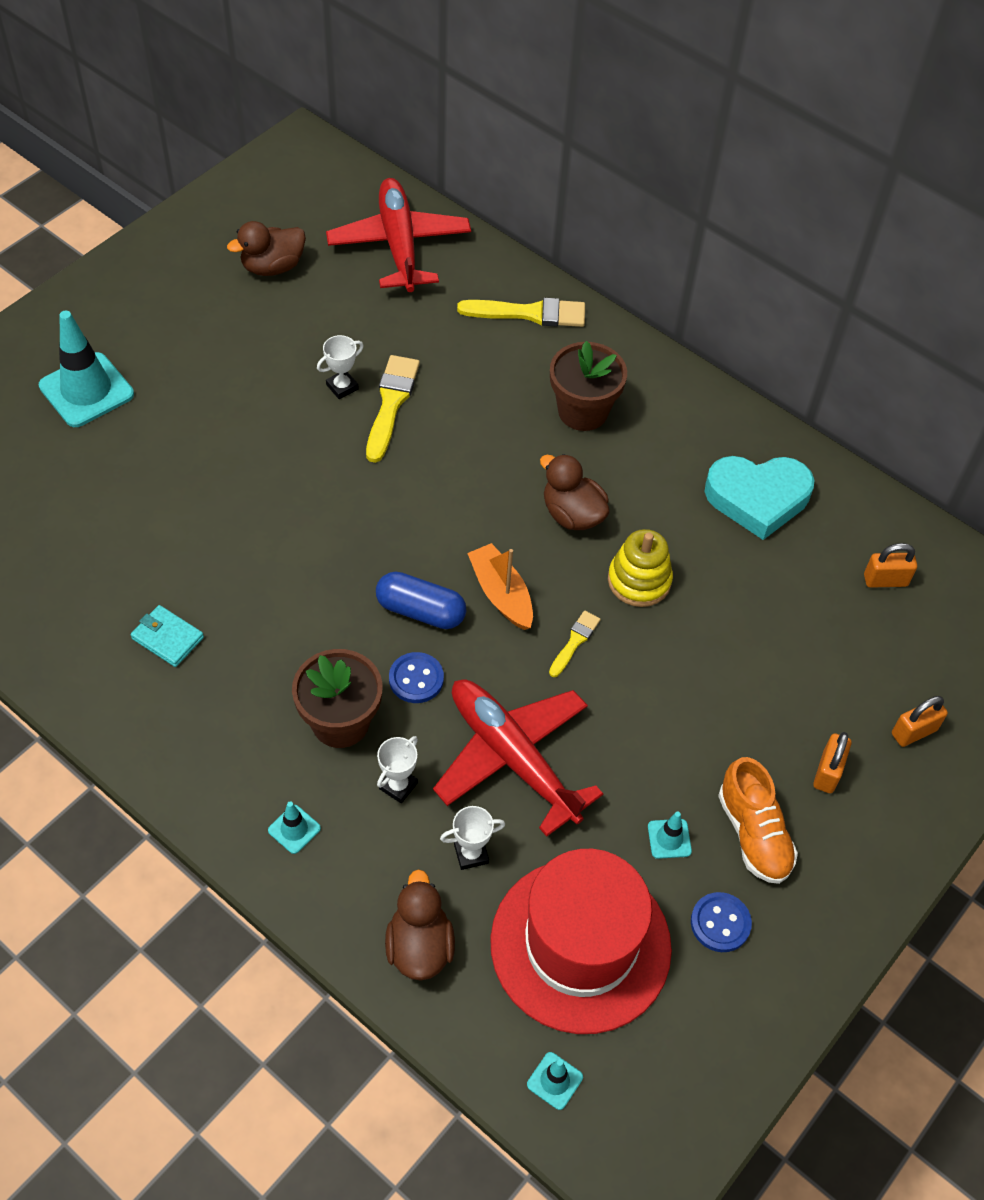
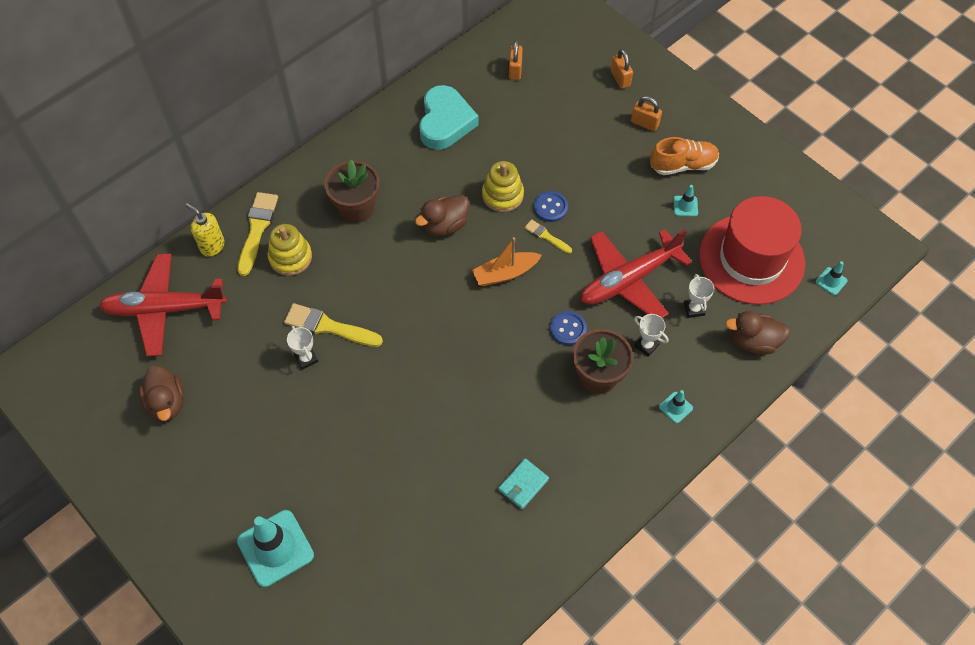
camera: 80 degrees left, 5 degrees up
blue capsule [376,572,466,629] -> none
blue button [691,892,752,952] -> blue button moved to [534,191,568,222]
none -> yellow soap dispenser [185,203,225,256]
none -> yellow stacking toy [268,224,312,276]

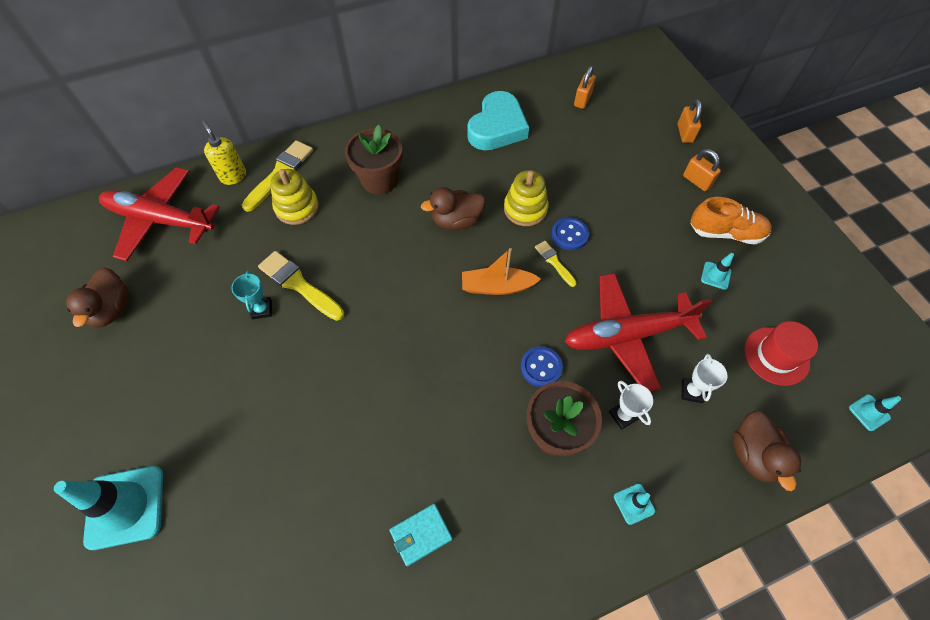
camera: 20 degrees right, 0 degrees up
white trophy [287,326,318,370] -> turquoise trophy [231,271,272,319]
red hat [699,196,805,305] -> red hat [745,321,818,386], size x0.52
brown duck [725,311,790,355] -> brown duck turned 120 degrees counterclockwise [733,410,801,491]

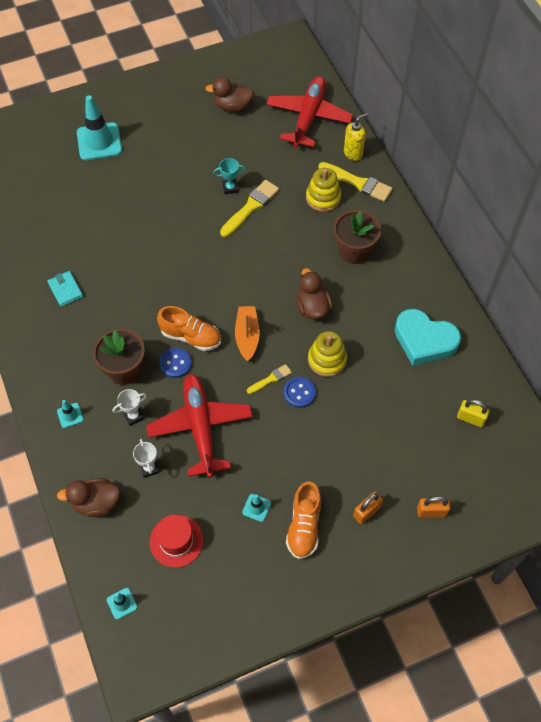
camera: 90 degrees right, 0 degrees up
orange padlock [574,66,596,109] -> yellow padlock [457,399,490,427]
white trophy [681,354,728,403] -> white trophy turned 60 degrees clockwise [133,439,160,478]
none -> orange shoe [157,306,221,351]

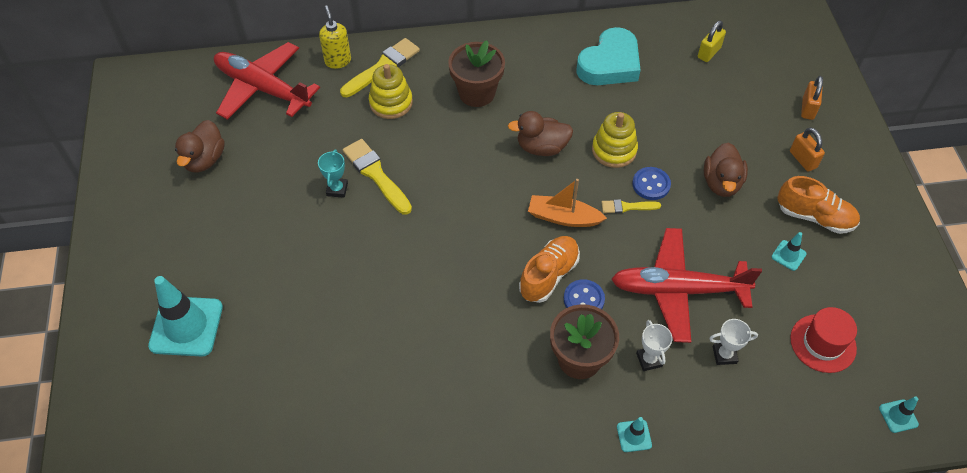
camera: 75 degrees left, 5 degrees down
turquoise wallet [47,271,83,307] -> none
brown duck [57,478,120,517] -> brown duck moved to [704,142,748,197]
yellow brush [247,364,292,394] -> yellow brush turned 75 degrees counterclockwise [601,199,661,213]

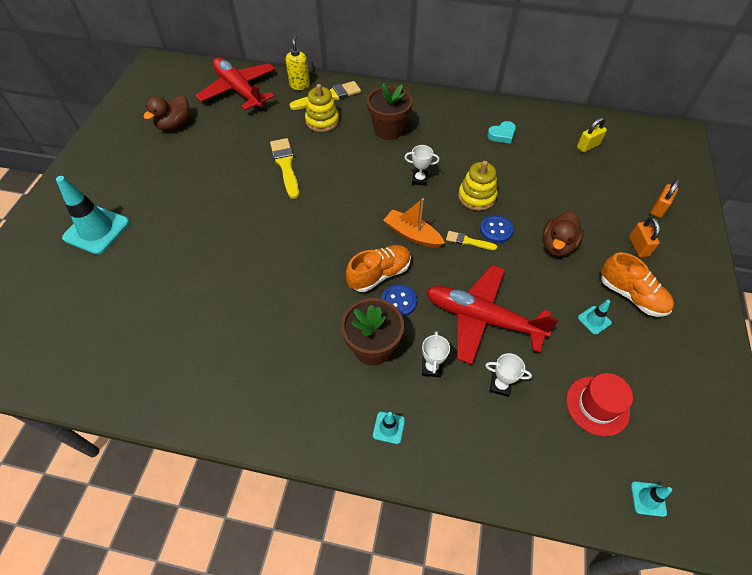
camera: 20 degrees right, 0 degrees up
turquoise trophy [318,150,348,198] -> none
brown duck [508,111,573,156] -> white trophy [404,145,439,186]
turquoise heart [576,27,641,85] -> turquoise heart [487,121,516,144], size x0.50

